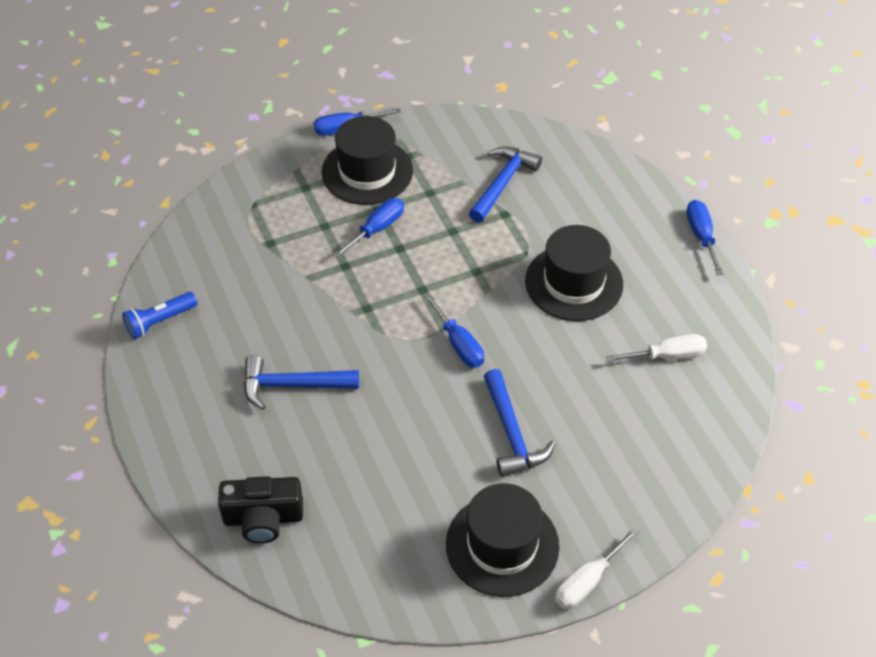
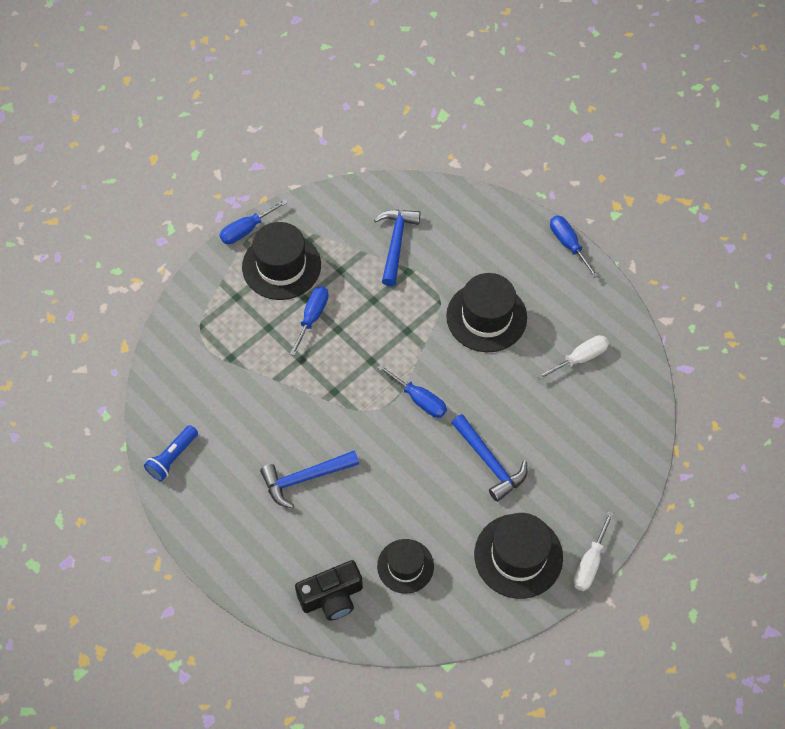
camera: 20 degrees left, 10 degrees up
none -> black hat [377,539,434,594]

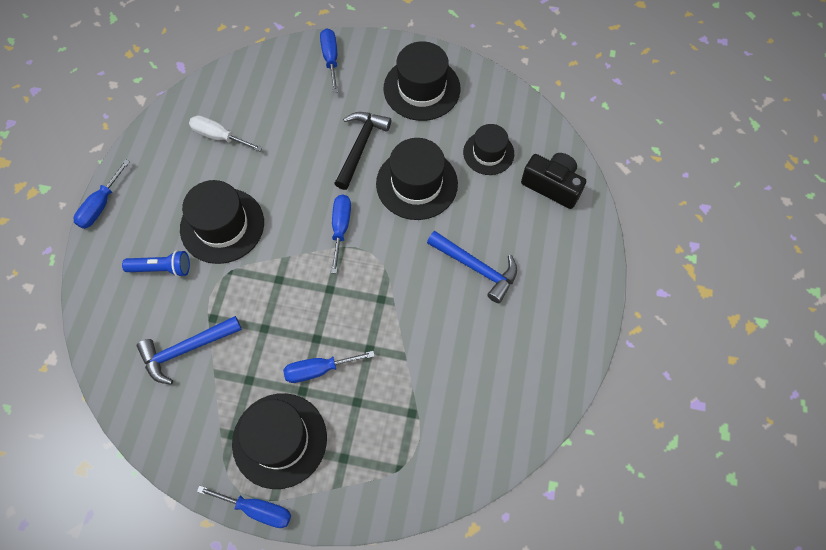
camera: 125 degrees left, 5 degrees up
blue flashlight [144,425,198,481] -> blue flashlight moved to [122,250,190,277]
blue hammer [452,414,527,502] -> black hammer [334,112,391,190]
white screwdriver [573,511,614,591] -> none
none -> blue screwdriver [320,28,338,93]
none -> black hat [376,138,458,220]

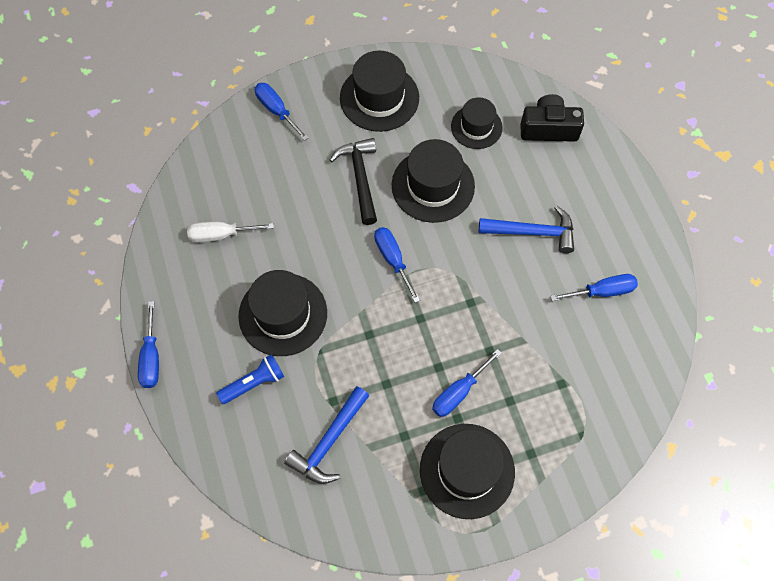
camera: 30 degrees left, 0 degrees up
blue screwdriver [197,485,291,528] -> blue screwdriver moved to [551,274,638,301]

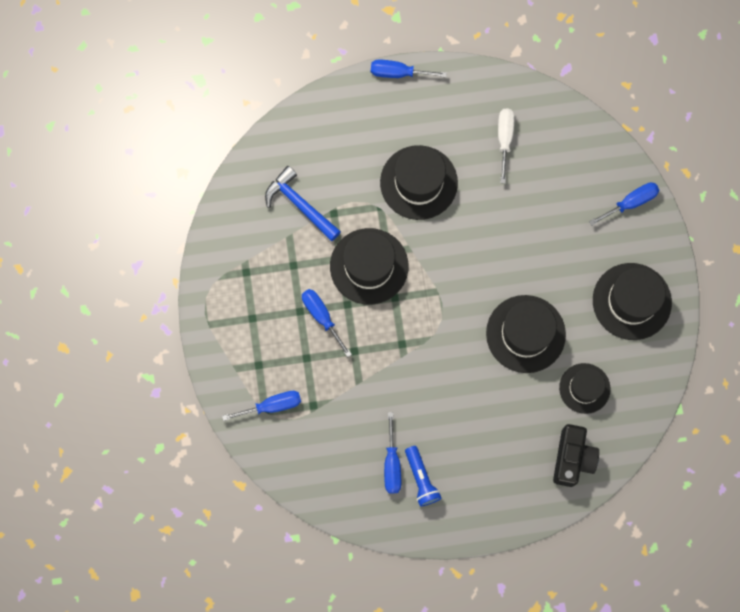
camera: 100 degrees right, 10 degrees up
blue flashlight [216,354,284,404] -> blue flashlight moved to [405,446,441,506]
black hammer [330,138,377,225] -> none
blue screwdriver [374,227,420,303] -> blue screwdriver moved to [222,391,301,421]
black hat [420,424,515,519] -> black hat moved to [330,228,408,305]
blue hammer [479,205,574,253] -> none

